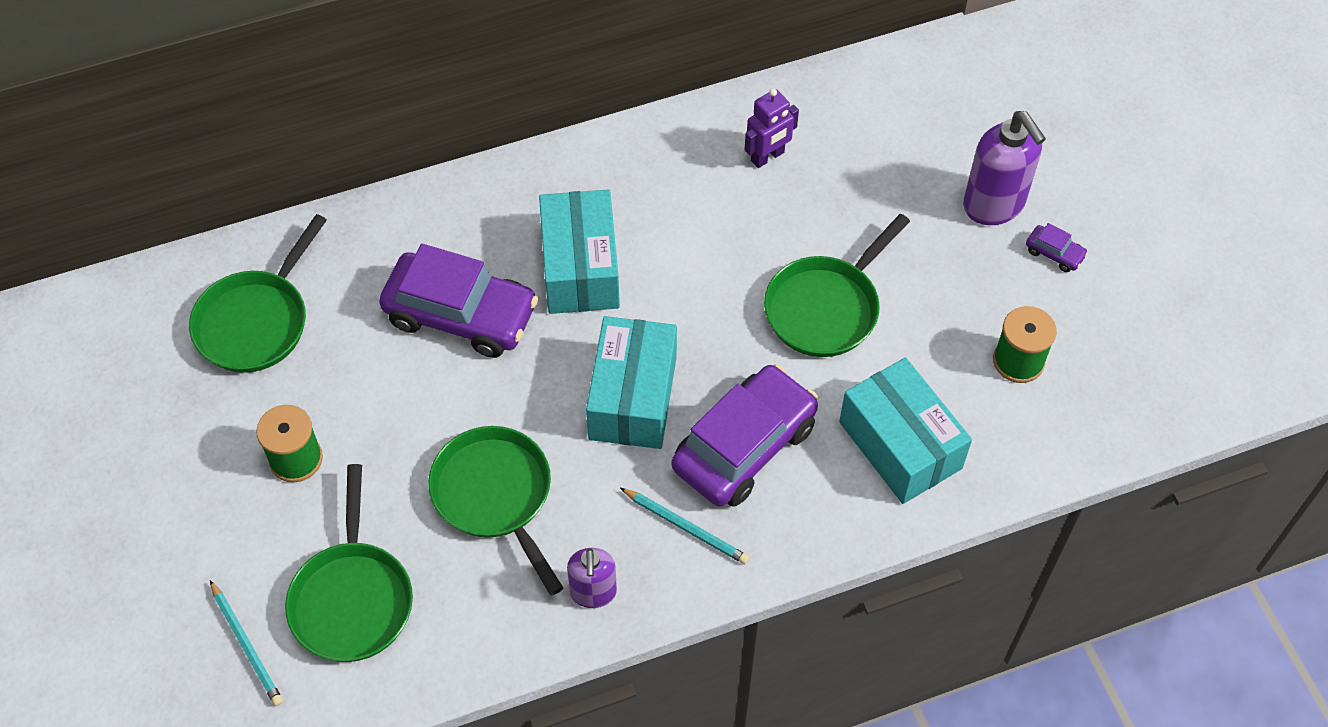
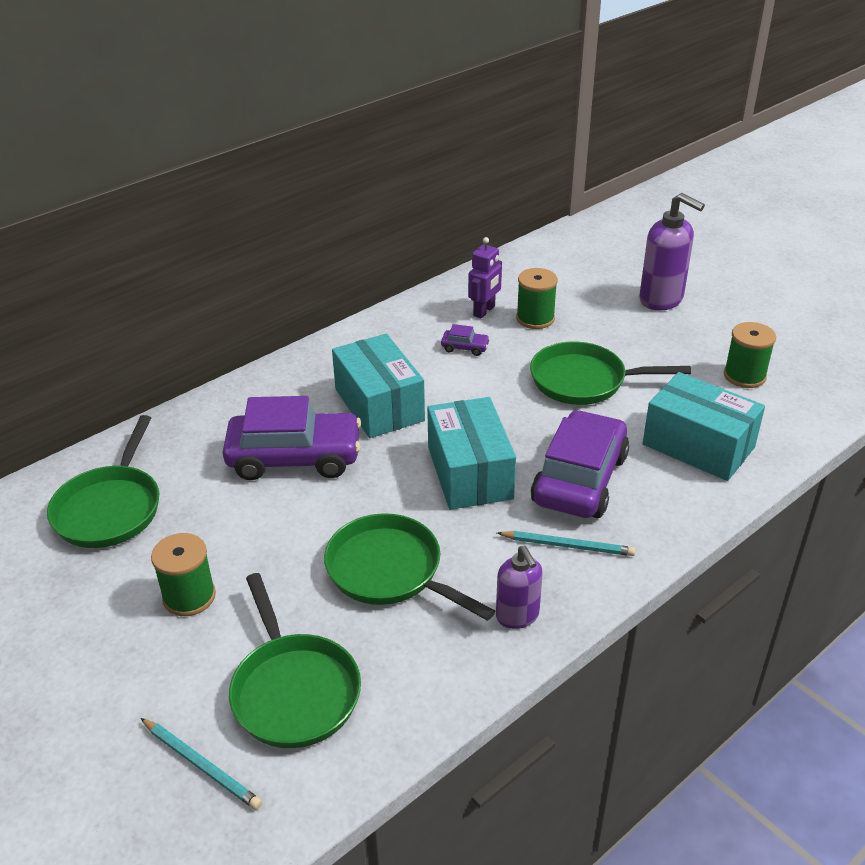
camera: 20 degrees left, 20 degrees down
green pan [764,214,910,357] -> green pan turned 75 degrees clockwise [530,342,691,405]
purple car [1026,223,1088,272] -> purple car moved to [441,324,490,356]
none -> green spool [516,268,558,329]

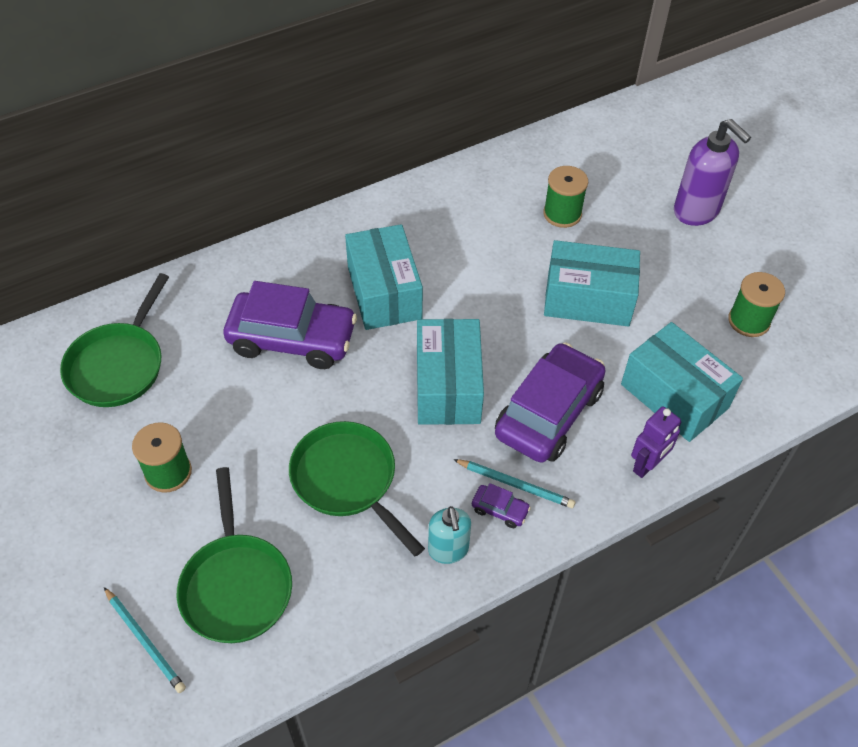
camera: 10 degrees right, 15 degrees up
purple car [441,324,490,356] -> purple car moved to [472,483,531,528]
purple robot [468,237,502,318] -> purple robot moved to [631,406,682,478]
purple soap dispenser [496,546,543,629] -> turquoise soap dispenser [428,506,471,564]
green pan [530,342,691,405] -> turquoise box [544,240,640,327]

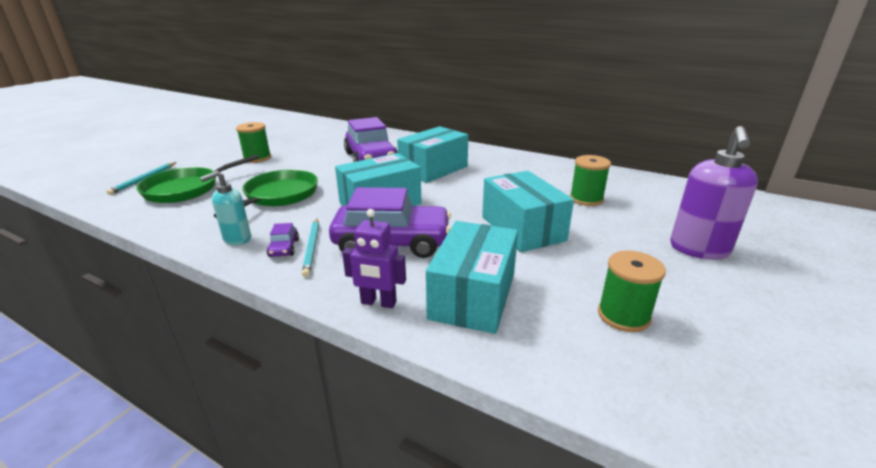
camera: 60 degrees right, 25 degrees down
green pan [60,273,169,407] -> none

